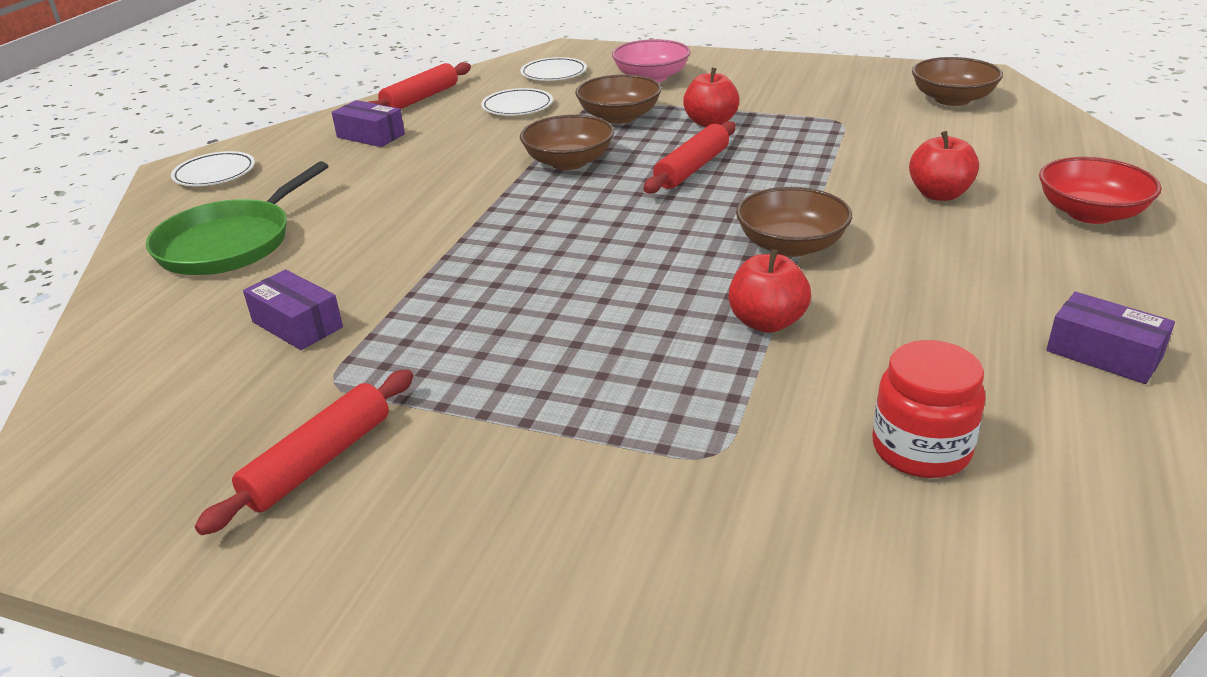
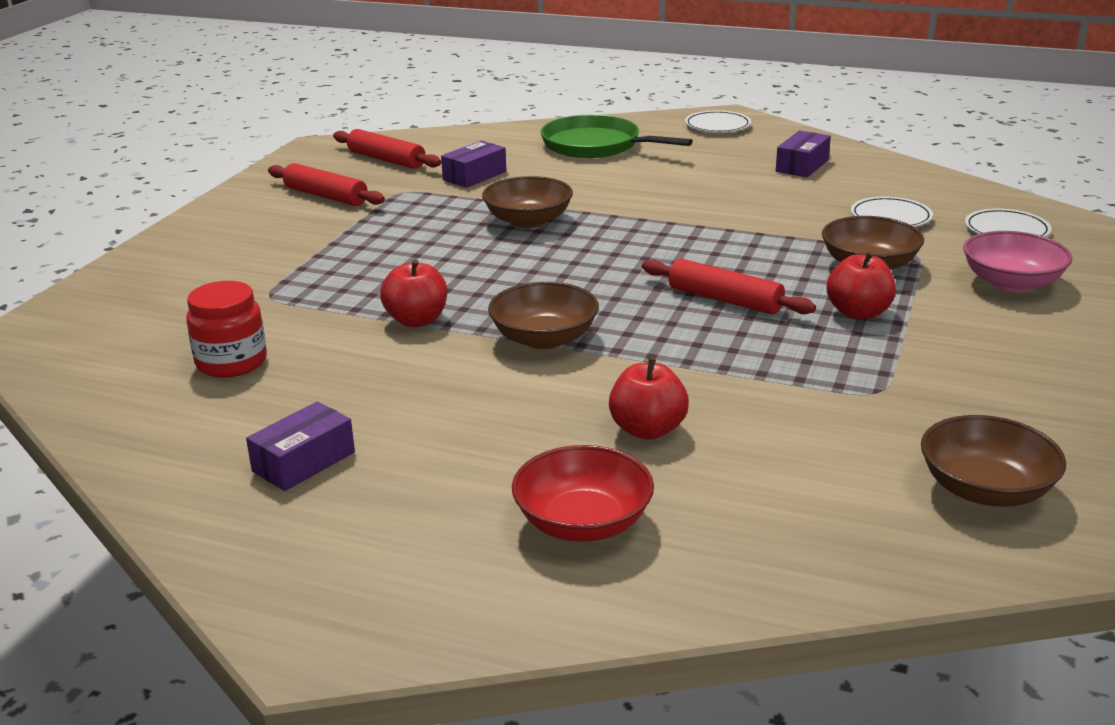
camera: 90 degrees right, 5 degrees down
red rolling pin [369,62,471,109] -> red rolling pin moved to [333,129,441,169]
brown bowl [520,115,614,170] -> brown bowl moved to [482,176,573,228]

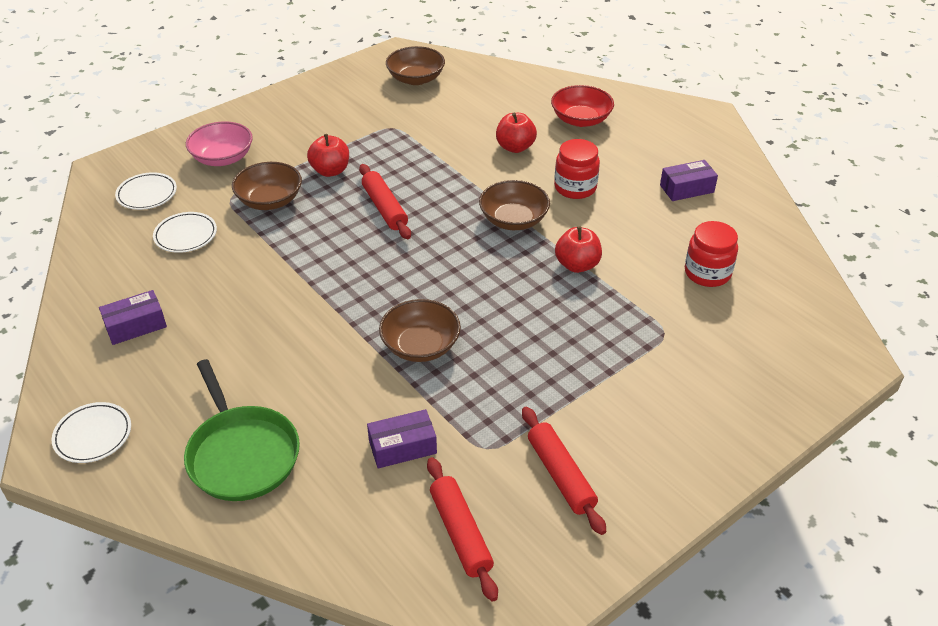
camera: 150 degrees left, 15 degrees up
none -> red jar [554,139,600,199]

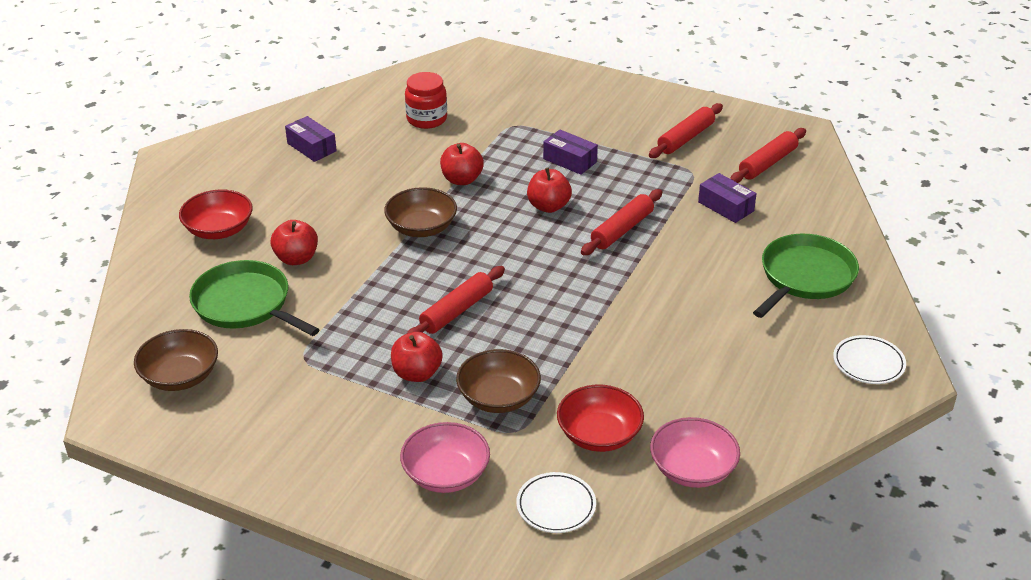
camera: 115 degrees left, 5 degrees down
purple box [99,290,167,345] -> purple box moved to [543,130,598,175]
white plate [153,212,217,253] -> red bowl [557,385,644,452]
brown bowl [379,299,461,362] -> red rolling pin [581,189,662,255]
red jar [554,139,600,199] -> none
none -> green pan [189,260,320,336]
none -> red apple [527,168,572,213]
none -> pink bowl [650,417,740,488]

